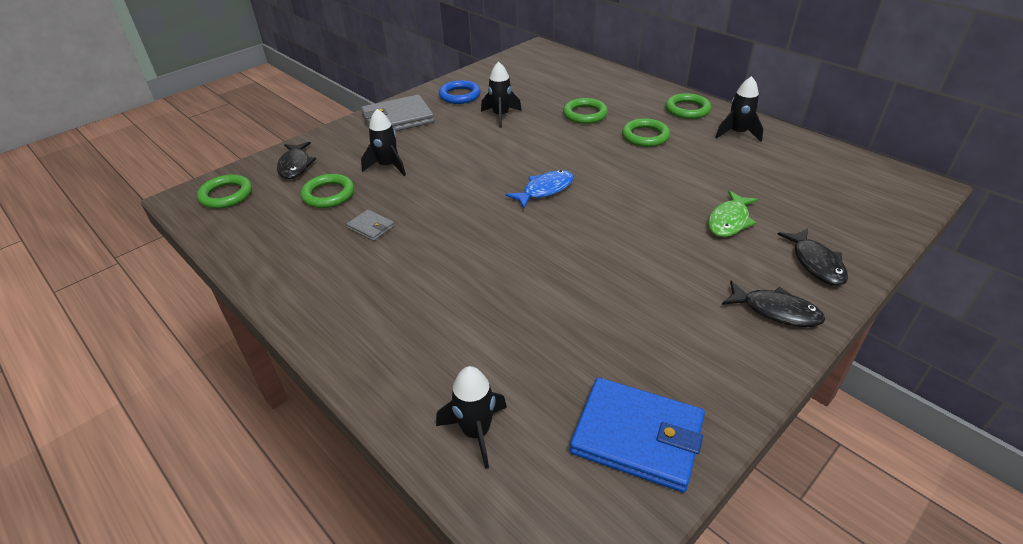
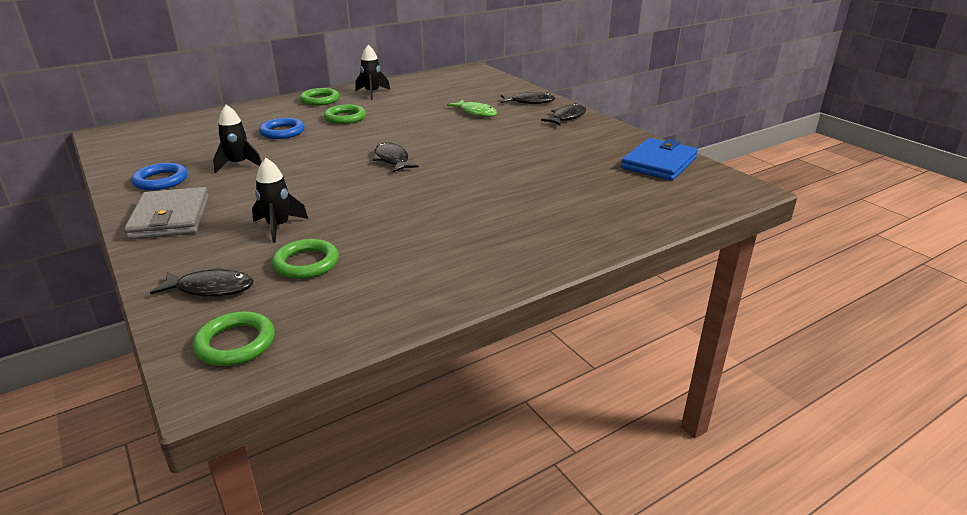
camera: 80 degrees left, 10 degrees down
grey wallet [346,210,395,241] -> none
black rocket [436,366,507,469] -> none
blue fish [505,170,573,208] -> black fish [373,142,419,172]
green ring [563,98,608,124] -> blue ring [259,118,305,139]

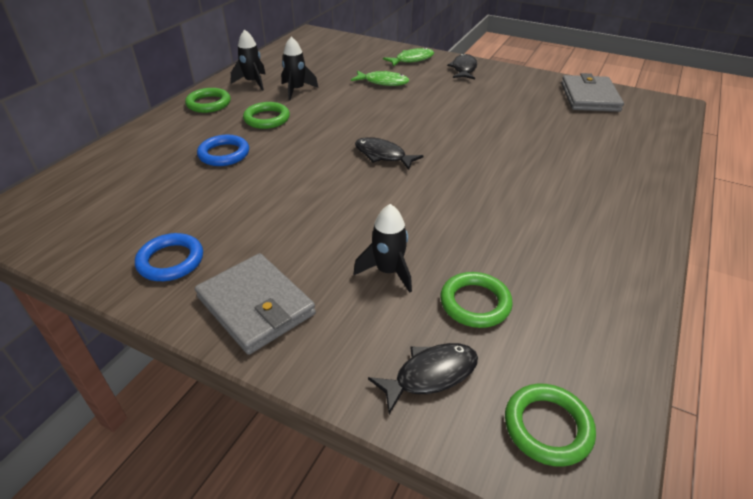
camera: 30 degrees left, 10 degrees up
black rocket [213,105,262,173] -> black rocket moved to [281,37,319,100]
black fish [501,92,555,104] -> green fish [383,47,434,67]
blue wallet [621,138,698,181] -> grey wallet [561,73,624,112]

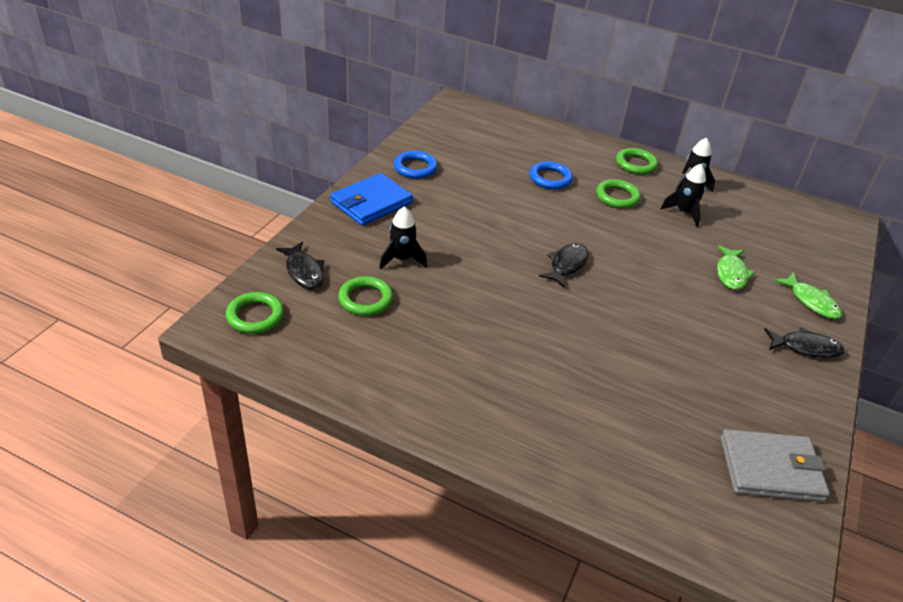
camera: 85 degrees right, 0 degrees up
grey wallet [195,253,316,355] -> blue wallet [330,173,413,226]

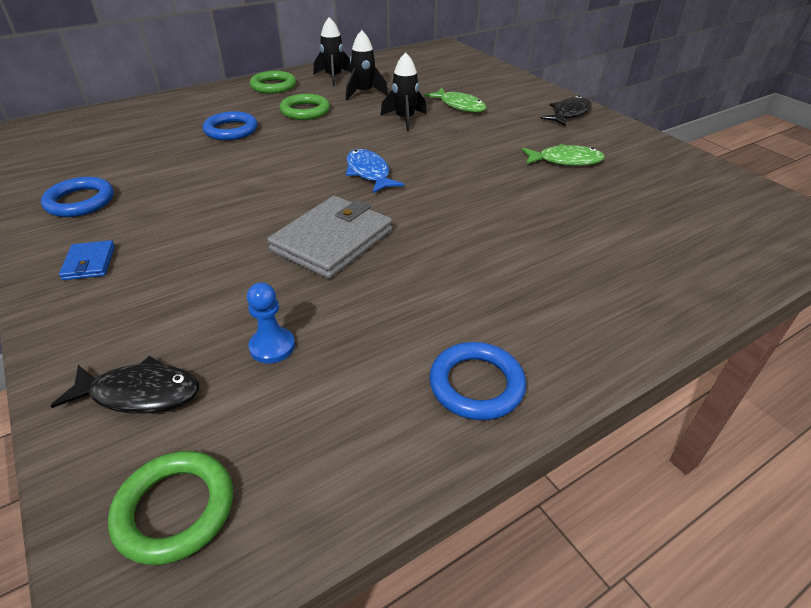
camera: 55 degrees left, 0 degrees up
blue wallet [330,173,413,226] -> blue wallet [59,240,115,280], size x0.48
green ring [338,276,393,316] -> blue pawn [247,282,295,363]
black rocket [379,206,427,269] -> black rocket moved to [381,52,427,131]
black fish [539,243,589,287] -> blue fish [346,149,404,193]
grey wallet [720,429,830,502] -> grey wallet moved to [267,196,392,279]
green fish [774,272,842,319] -> green fish moved to [522,144,605,166]
none -> blue ring [429,342,526,420]

